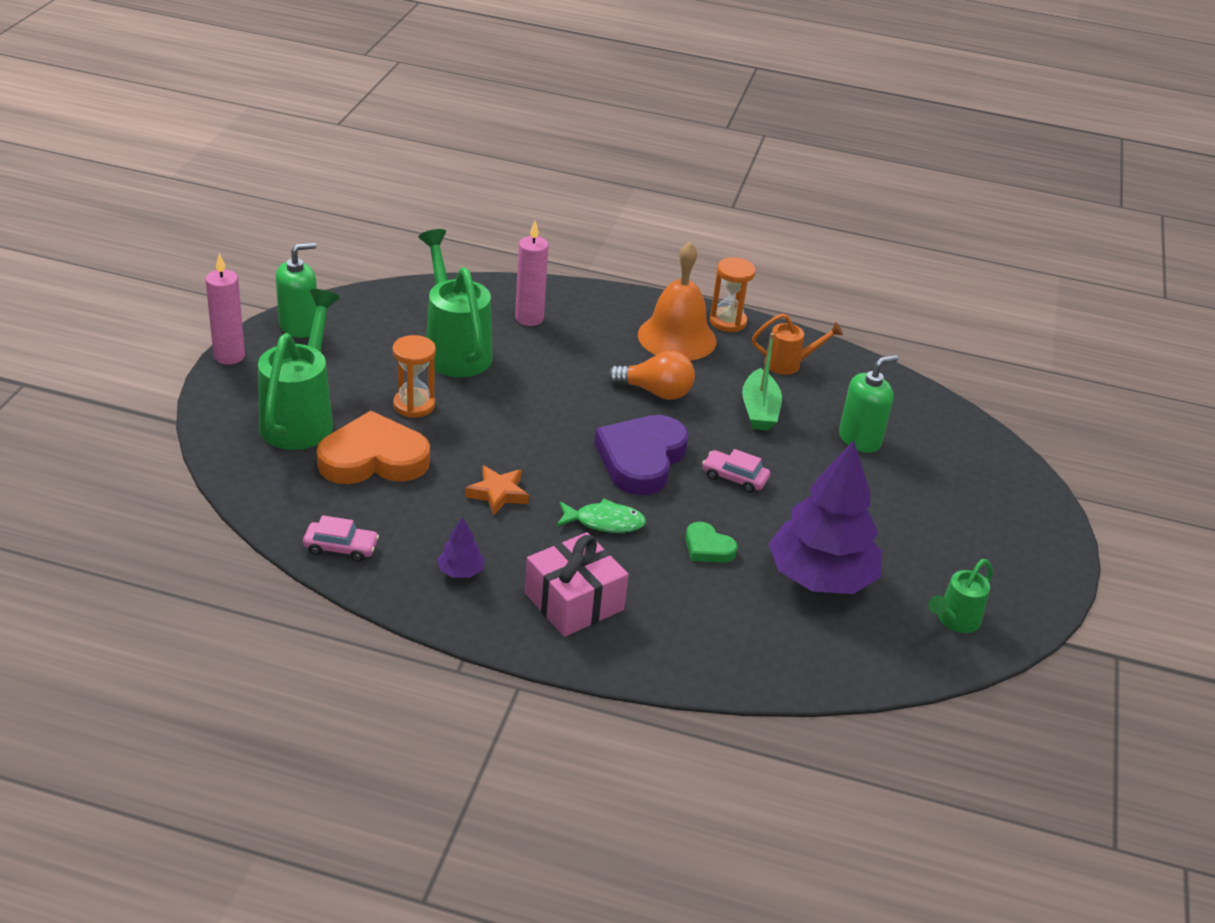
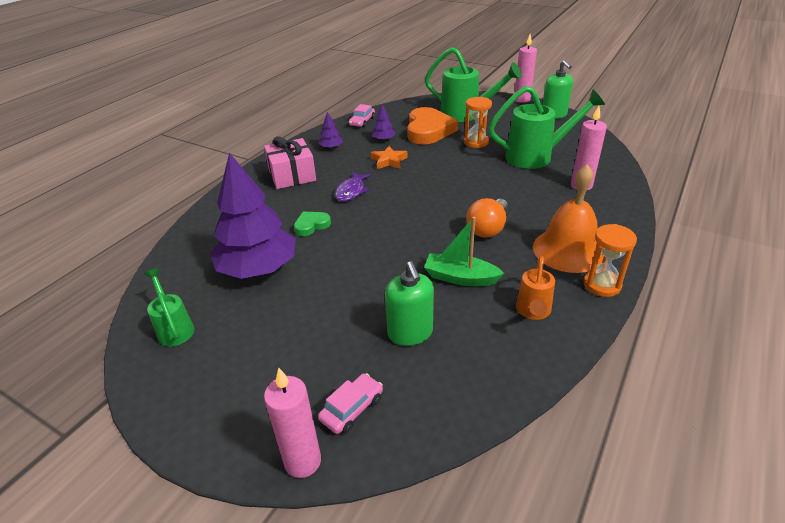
camera: 110 degrees right, 0 degrees up
green fish [556,499,646,533] -> purple fish [335,172,371,202]
purple heart [594,415,689,495] -> none
pink car [702,449,770,493] -> pink car moved to [318,373,383,434]
none -> pink candle [264,367,321,478]
none -> purple tree [372,105,396,141]

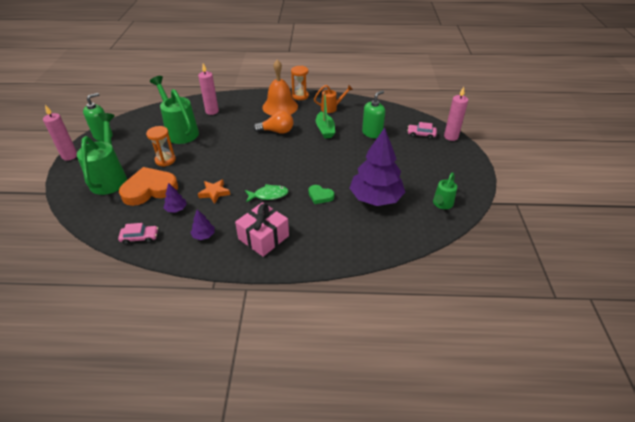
camera: 120 degrees left, 5 degrees up
purple fish [335,172,371,202] -> green fish [245,184,289,202]

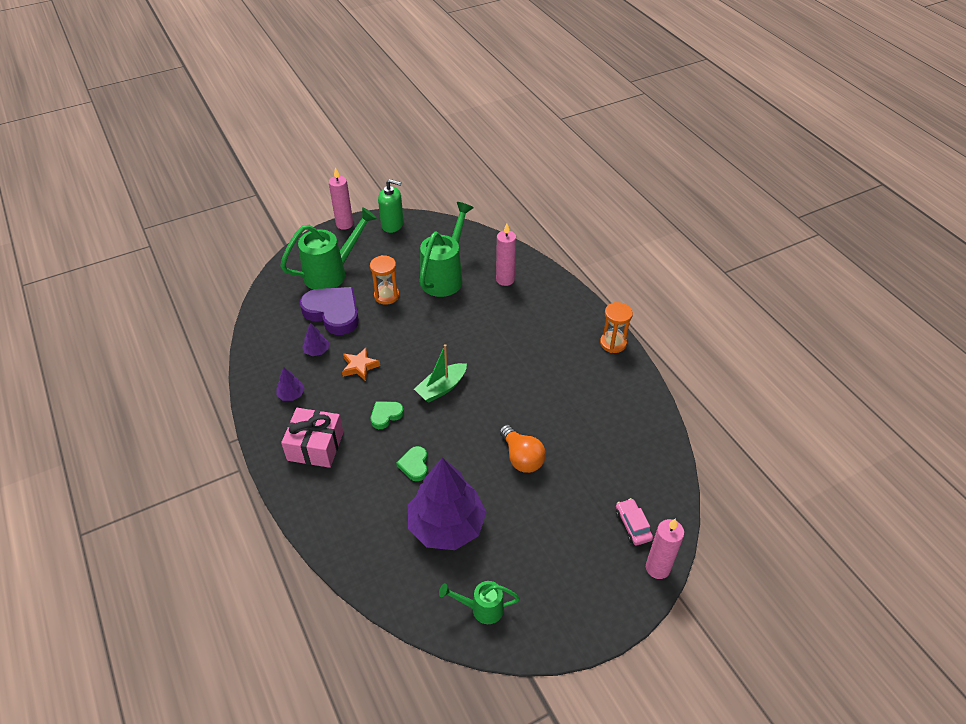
camera: 60 degrees right, 5 degrees up
pink car [118,223,158,245] -> none
orange heart [119,167,178,206] -> purple heart [300,287,359,335]
green fish [245,184,289,202] -> green heart [371,401,404,429]
orange light bulb [254,111,293,134] -> orange light bulb moved to [500,425,546,473]
orange bell [262,60,298,116] -> none
orange watering can [314,85,353,113] -> none
green boat [316,92,335,139] -> green boat moved to [414,344,467,403]
green soap dispenser [362,90,385,138] -> none

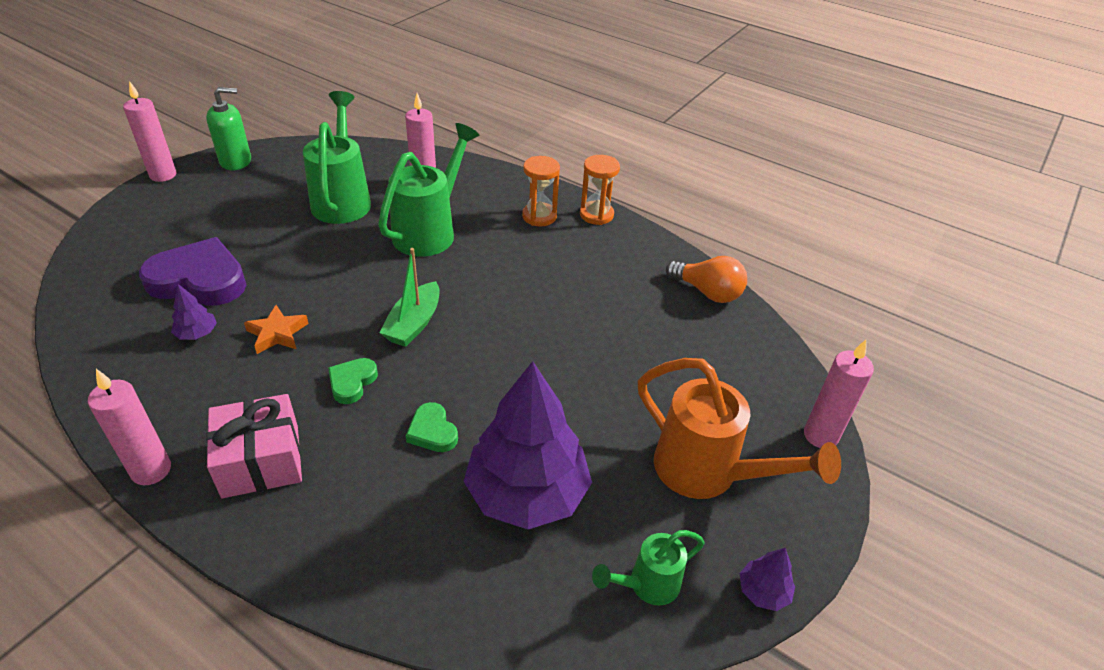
camera: 30 degrees left, 5 degrees down
purple tree [277,367,305,401] -> purple tree moved to [739,548,795,611]
green watering can [280,207,377,290] -> green watering can moved to [378,123,479,257]
orange hourglass [370,255,399,305] -> orange hourglass moved to [522,156,560,226]
orange light bulb [500,425,546,473] -> orange light bulb moved to [666,256,747,303]
pink car [616,498,653,546] -> none
none -> pink candle [88,369,171,485]
none -> orange watering can [638,358,841,499]

